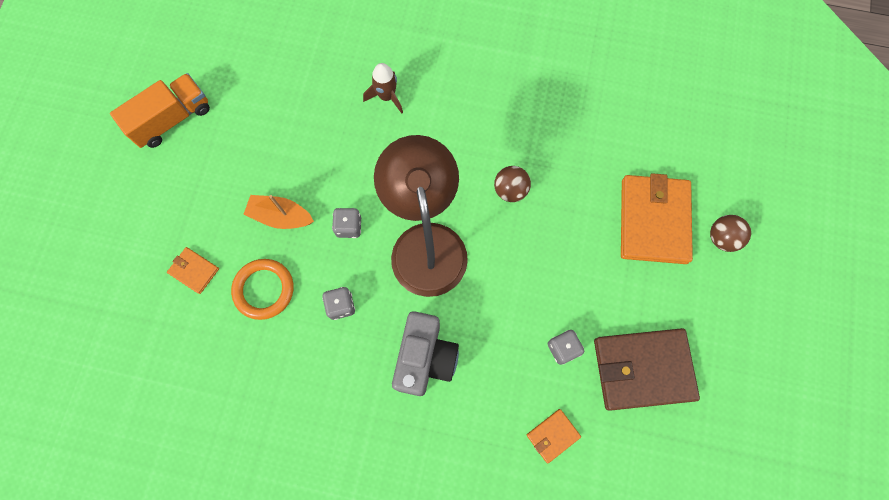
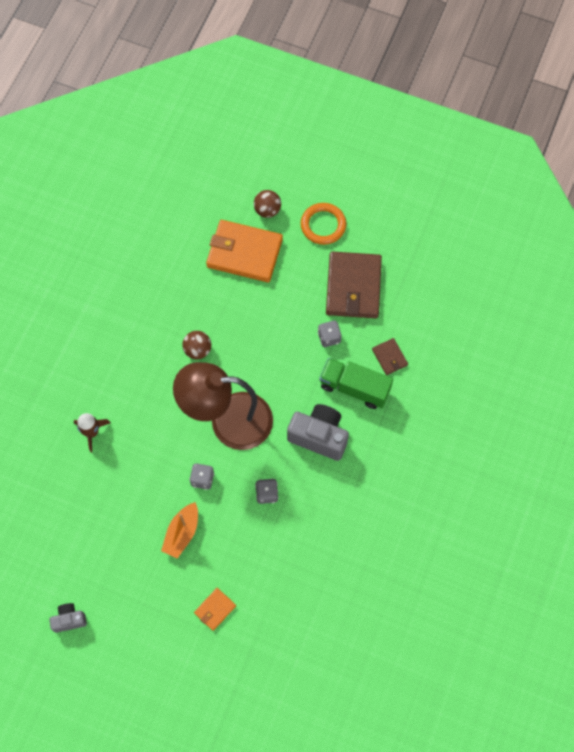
camera: 80 degrees left, 5 degrees down
orange truck [110,73,210,148] -> grey camera [49,603,87,633]
orange ring [231,259,294,320] -> orange ring moved to [301,203,346,245]
orange wallet [527,409,581,463] -> brown wallet [372,338,408,375]
none -> green truck [320,358,393,409]

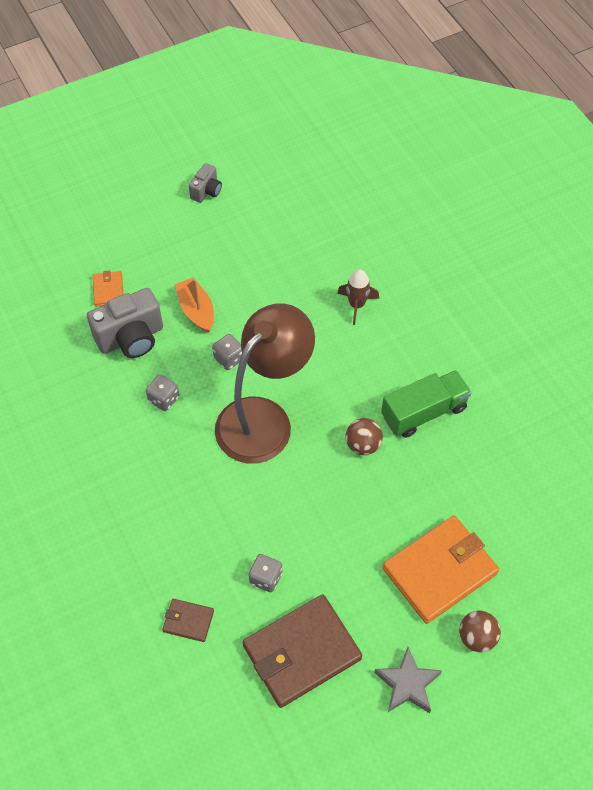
camera: 130 degrees right, 10 degrees down
grey camera [287,404,349,461] -> grey camera moved to [87,288,163,358]
orange ring [301,203,346,245] -> grey star [374,647,442,713]
green truck [320,358,393,409] -> green truck moved to [381,370,472,438]
brown wallet [326,251,382,318] -> brown wallet turned 75 degrees counterclockwise [243,594,362,708]

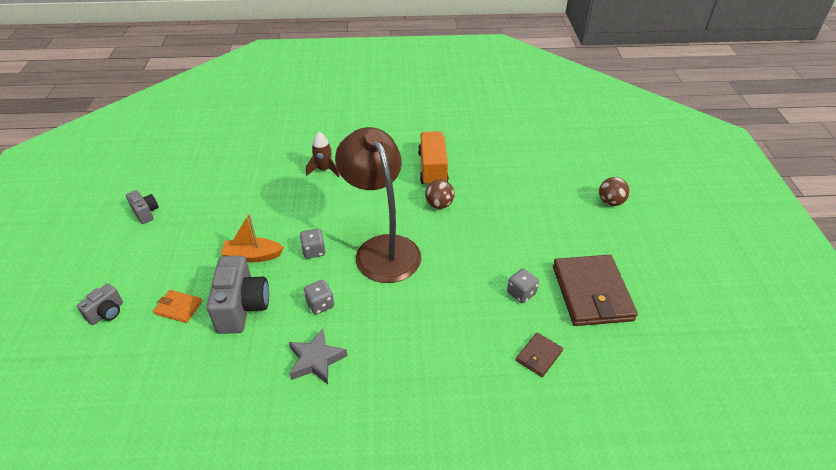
camera: 65 degrees left, 15 degrees down
grey star [374,647,442,713] -> grey star moved to [289,329,347,384]
green truck [381,370,472,438] -> orange truck [418,131,449,186]
orange wallet [382,515,499,624] -> none
none -> grey camera [77,283,123,325]

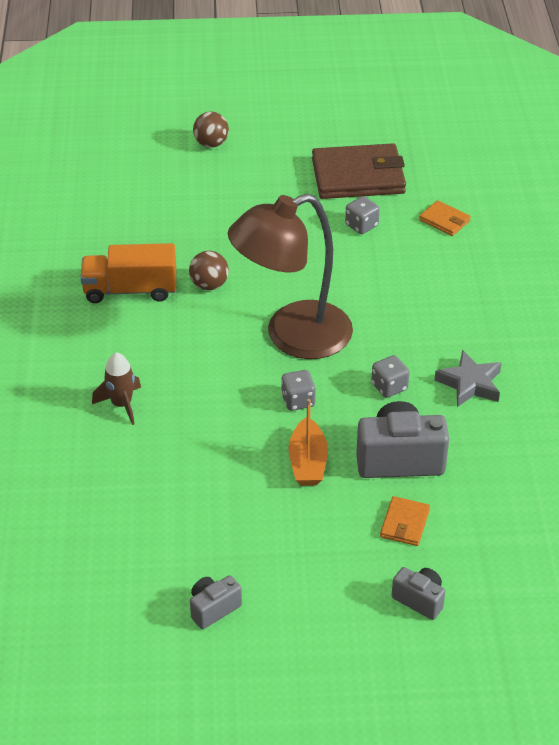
camera: 90 degrees left, 0 degrees up
brown wallet [516,332,563,377] -> orange wallet [419,200,471,236]

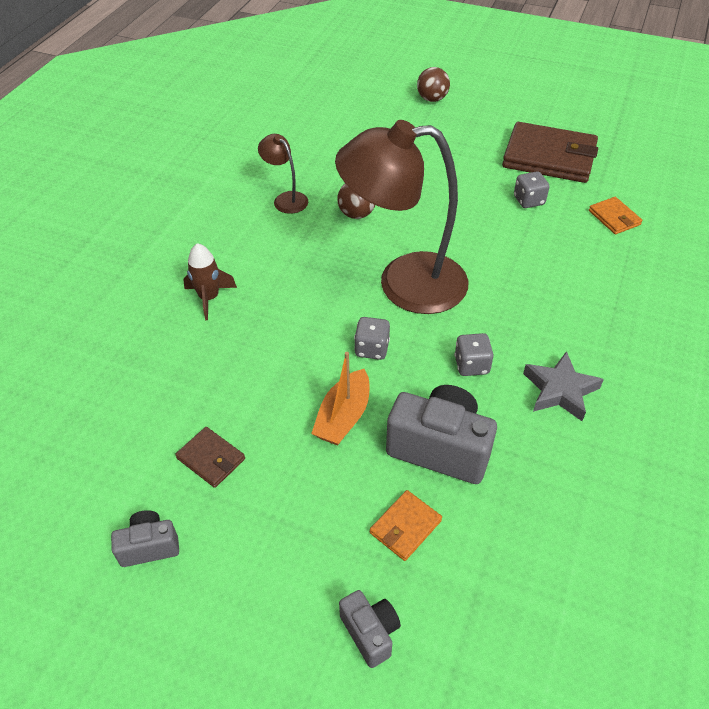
camera: 25 degrees right, 5 degrees up
orange truck [80,243,176,303] -> brown lamp [258,134,308,214]
none -> brown wallet [175,427,245,488]

